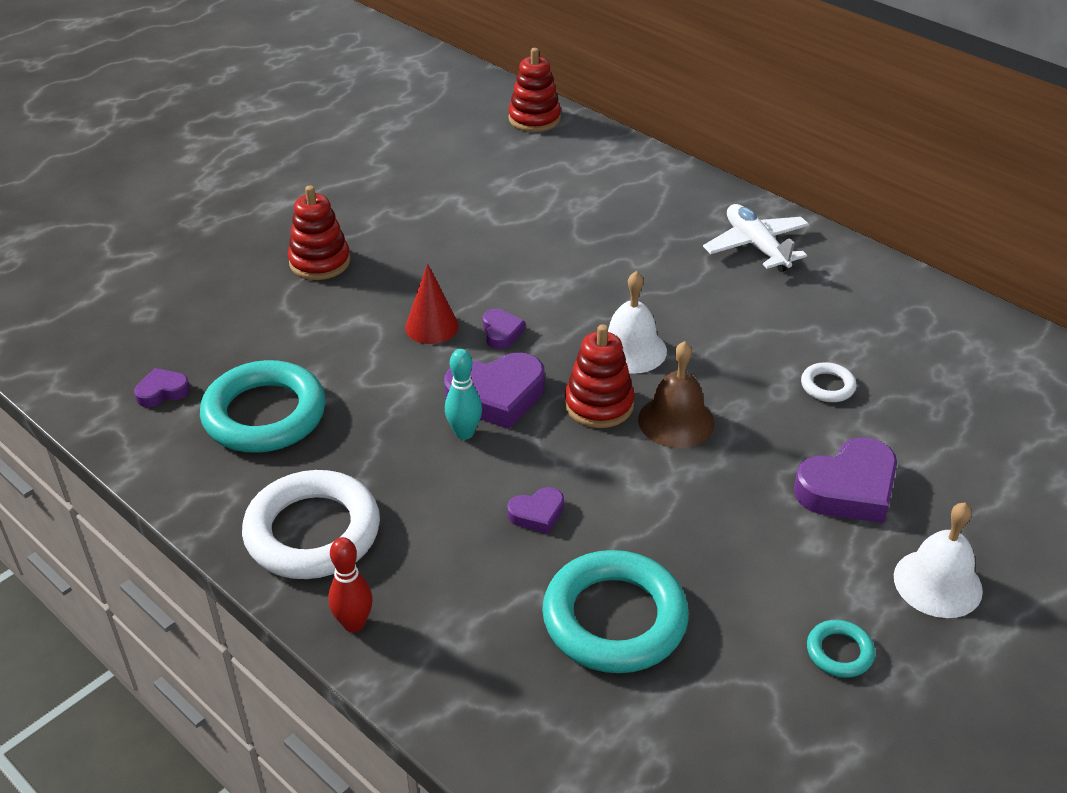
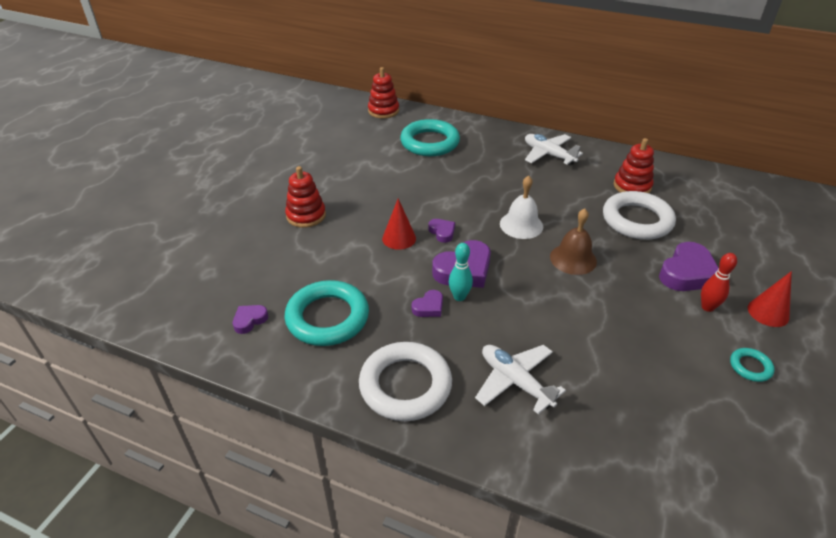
camera: 20 degrees left, 0 degrees up
red bowling pin [328,537,372,633] -> red bowling pin moved to [701,253,737,312]
purple heart [507,487,564,533] -> purple heart moved to [412,290,443,317]
turquoise ring [542,550,689,673] -> turquoise ring moved to [400,119,460,156]
red stacking toy [564,324,635,428] -> red stacking toy moved to [614,138,654,193]
white ring [801,362,856,402] -> white ring [603,191,676,240], size x2.21
white bell [894,502,983,618] -> red cone [747,271,792,327]
none -> white plane [475,345,566,414]

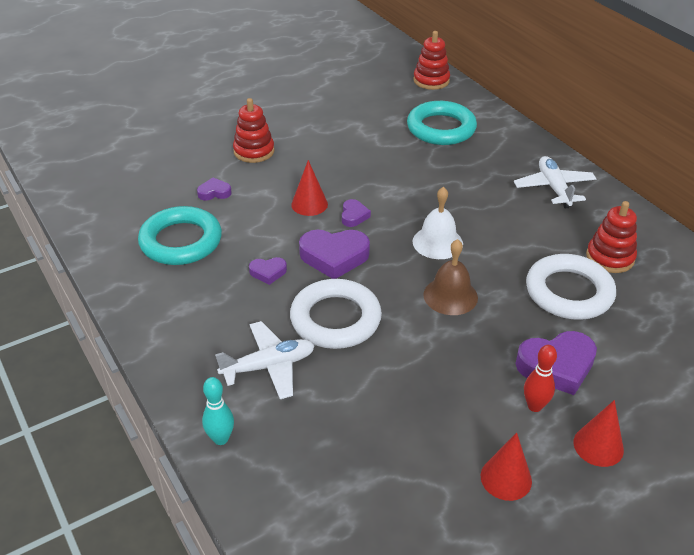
camera: 35 degrees right, 0 degrees up
purple heart [233,305,268,334] -> purple heart moved to [197,178,232,200]
white ring [359,342,452,421] -> white ring moved to [290,279,382,349]
turquoise bowling pin [449,243,473,301] -> turquoise bowling pin moved to [202,377,234,445]
white plane [475,345,566,414] -> white plane turned 75 degrees clockwise [215,321,315,399]
turquoise ring [730,348,774,382] -> red cone [481,433,532,501]

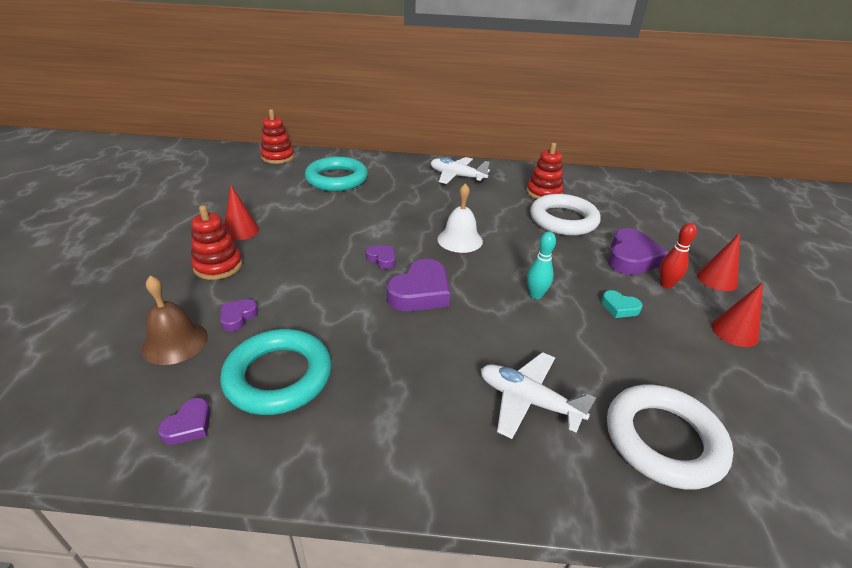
camera: 55 degrees left, 5 degrees down
turquoise bowling pin [202,377,234,445] -> turquoise bowling pin moved to [527,231,556,299]
white plane [215,321,315,399] -> white plane turned 75 degrees counterclockwise [481,352,596,439]
purple heart [249,257,287,285] -> purple heart moved to [158,398,211,445]
white ring [290,279,382,349] -> white ring moved to [607,385,733,490]
red cone [291,160,328,216] -> red cone moved to [224,185,259,240]
brown bell [423,239,478,315] -> brown bell moved to [141,275,208,365]
none -> turquoise heart [601,290,643,318]

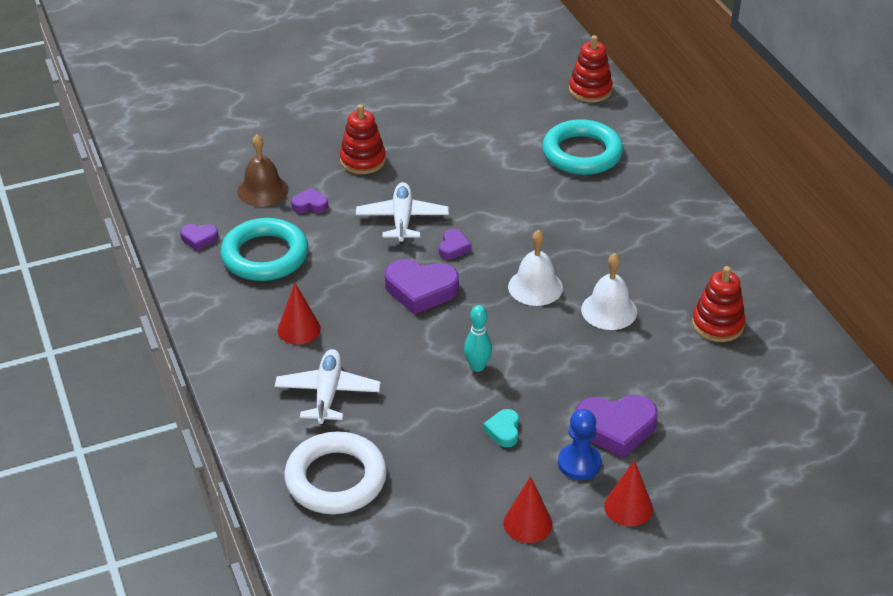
camera: 65 degrees right, 5 degrees up
red cone [224,185,259,240] -> red cone moved to [278,283,321,345]
white plane [431,157,490,184] -> white plane moved to [356,182,449,244]
white ring [530,194,600,236] -> none
red bowling pin [660,223,697,289] -> blue pawn [558,409,602,480]
none -> white bell [581,253,637,330]

